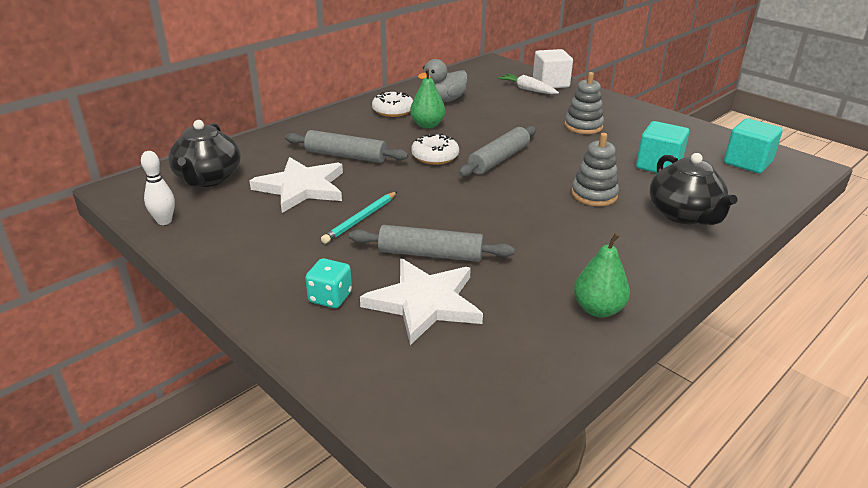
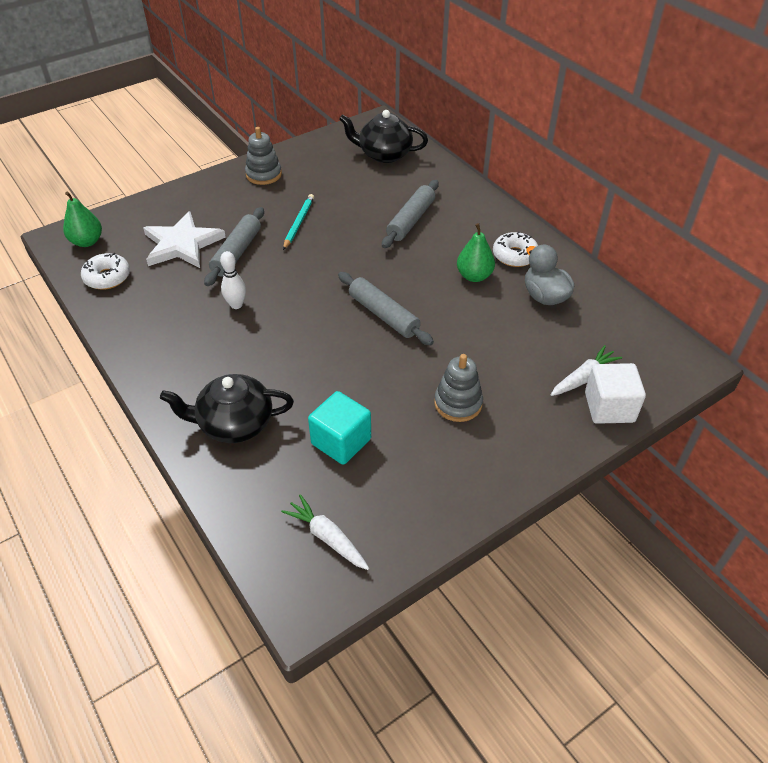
camera: 100 degrees right, 15 degrees up
white bowling pin [141,151,175,225] -> white bowling pin moved to [220,251,246,309]
white star [250,157,343,213] -> none
turquoise dice [305,258,352,308] -> none
turquoise pencil [321,192,397,244] -> turquoise pencil turned 60 degrees clockwise [283,194,314,250]
white donut [411,133,459,165] -> white donut moved to [81,253,130,290]
grey stacking toy [571,133,619,206] -> grey stacking toy moved to [245,127,282,185]
green pear [574,233,630,317] -> green pear moved to [63,191,102,247]
turquoise cube [724,118,783,173] -> white carrot [281,494,369,570]

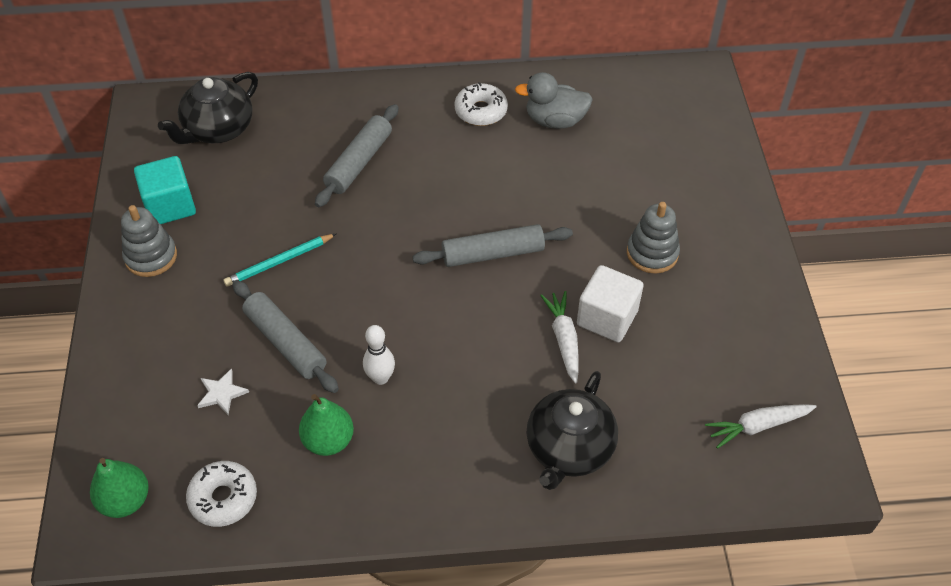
camera: 60 degrees left, 5 degrees up
white star [143,211,226,268] -> white star [197,368,249,415], size x0.44
turquoise pencil [283,194,314,250] -> turquoise pencil turned 75 degrees counterclockwise [224,234,336,286]
turquoise cube [308,391,371,465] -> turquoise cube moved to [134,156,196,224]
grey rolling pin [382,180,439,248] -> grey rolling pin turned 60 degrees clockwise [315,104,399,207]
green pear [457,223,495,282] -> green pear moved to [299,394,354,456]
white carrot [551,345,622,396] -> white carrot moved to [540,291,579,384]
white cube [585,363,646,424] -> white cube moved to [577,265,643,342]

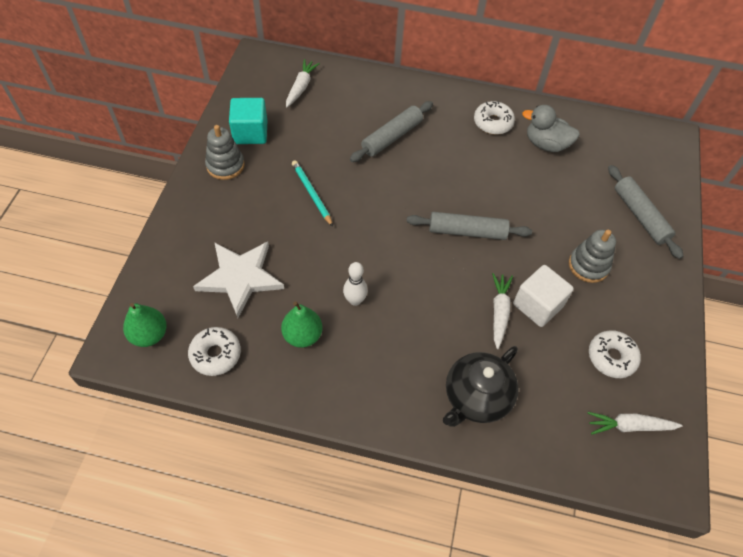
camera: 15 degrees right, 5 degrees up
black teapot [158,72,258,144] -> white carrot [286,59,320,107]
white star [197,368,249,415] -> white star [193,241,284,318], size x2.29
turquoise pencil [224,234,336,286] -> turquoise pencil turned 75 degrees clockwise [292,160,333,227]
grey rolling pin [233,280,339,393] -> grey rolling pin moved to [608,165,683,259]
none -> white donut [589,330,641,378]

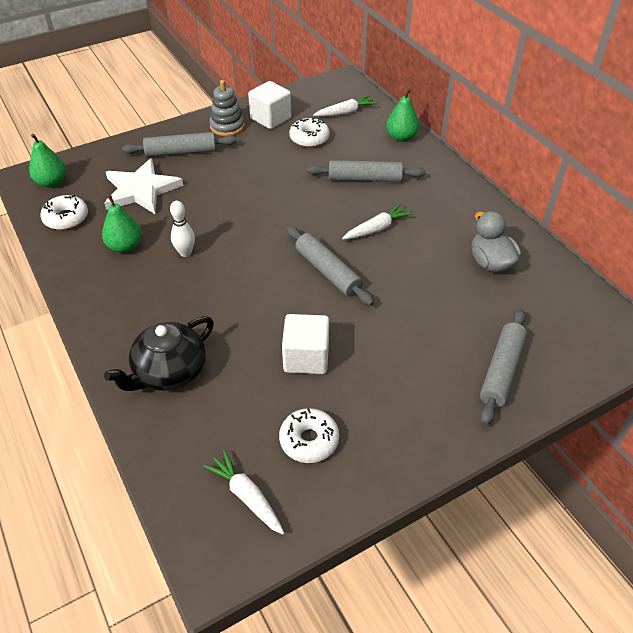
camera: 50 degrees right, 10 degrees down
turquoise cube [229,98,267,144] -> white cube [248,81,291,129]
turquoise pencil [292,160,333,227] -> none
black teapot [443,346,519,427] -> black teapot turned 45 degrees counterclockwise [104,316,214,391]
white donut [474,101,515,135] -> white donut moved to [289,117,330,147]
white carrot [492,273,513,349] -> white carrot moved to [342,203,413,240]
grey stacking toy [569,230,616,283] -> none
none -> grey rolling pin [122,132,237,157]
none -> green pear [386,88,419,142]

